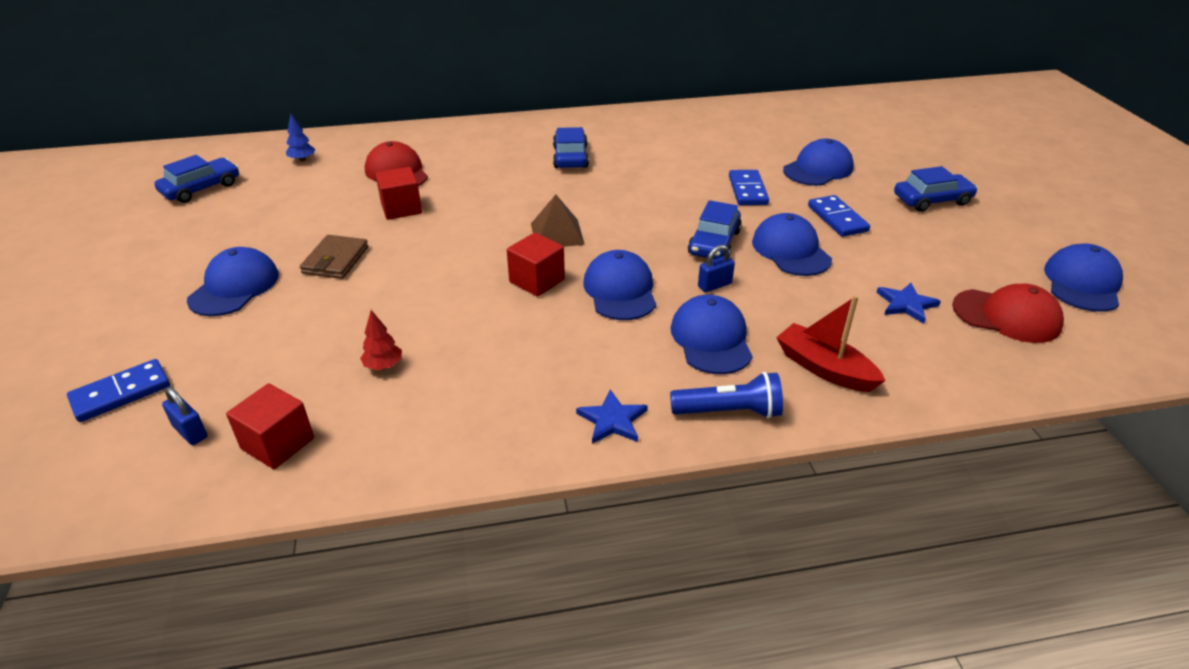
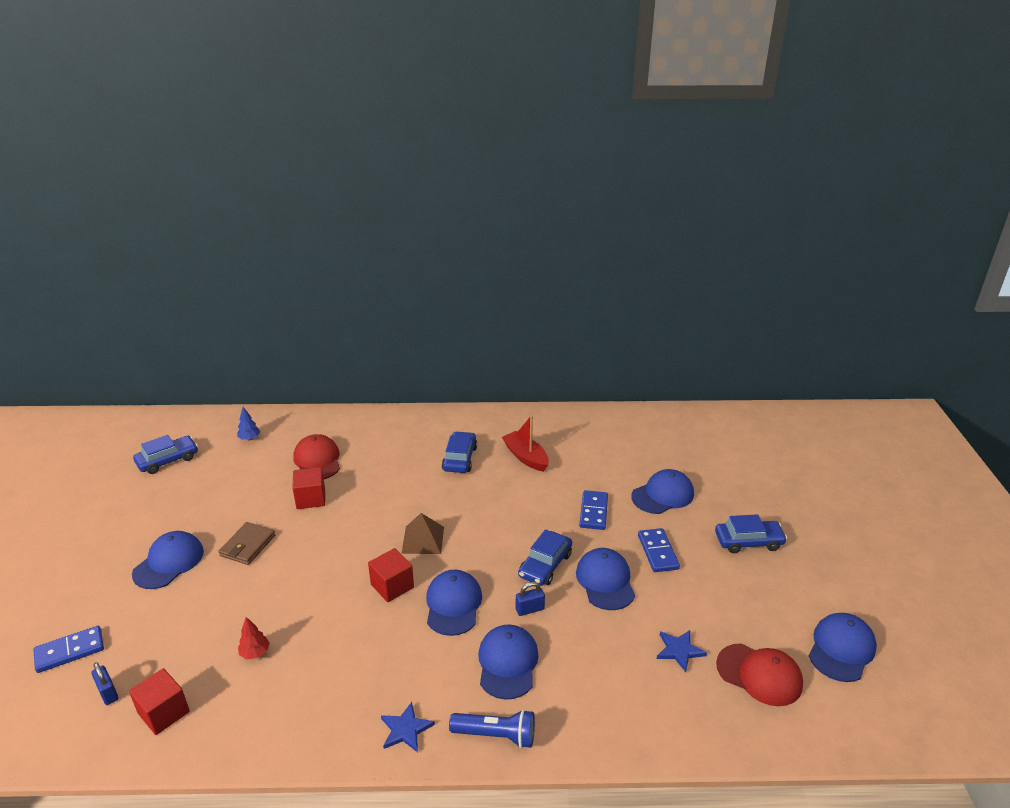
camera: 10 degrees right, 5 degrees down
red boat [776,295,886,392] -> red boat moved to [502,415,549,472]

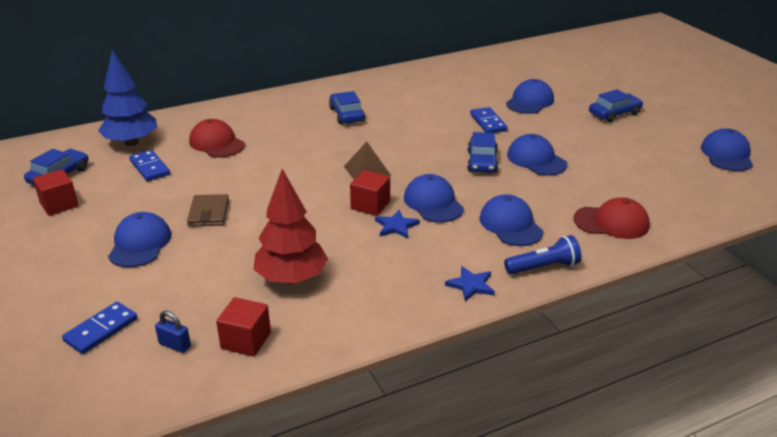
camera: 25 degrees left, 0 degrees up
blue tree [237,407,261,440] -> blue tree [98,50,157,146], size x2.42
red tree [238,617,270,659] -> red tree [253,169,328,284], size x2.42
red cube [292,467,325,509] -> red cube moved to [33,169,79,216]
red boat [502,415,549,472] -> none
blue padlock [516,582,545,616] -> none
blue domino [638,528,680,572] -> blue domino moved to [129,150,170,181]
blue star [657,630,707,672] -> blue star moved to [375,210,420,238]
red cap [716,643,803,706] -> red cap moved to [574,197,650,239]

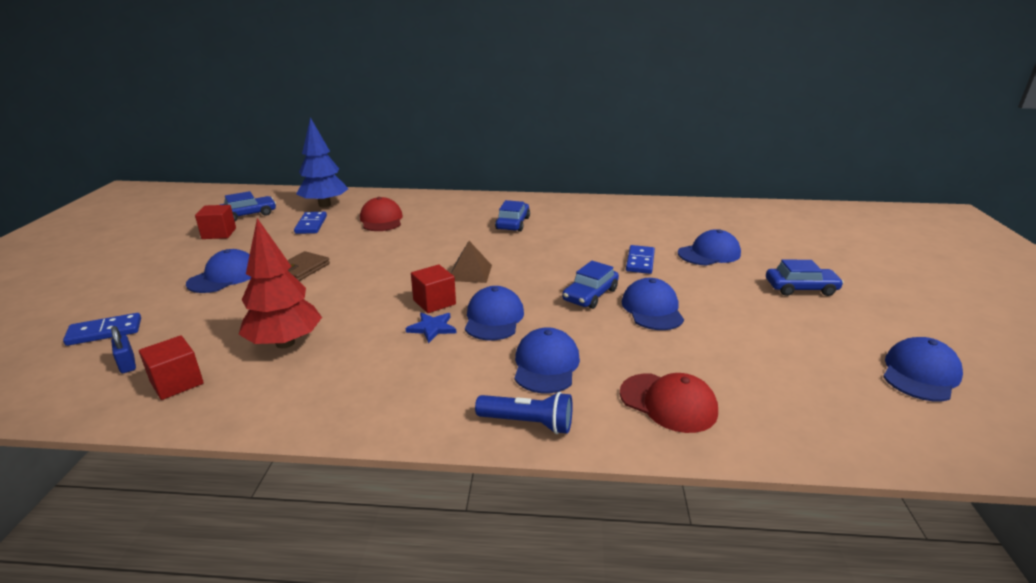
camera: 30 degrees right, 5 degrees down
blue star [445,266,495,302] -> none

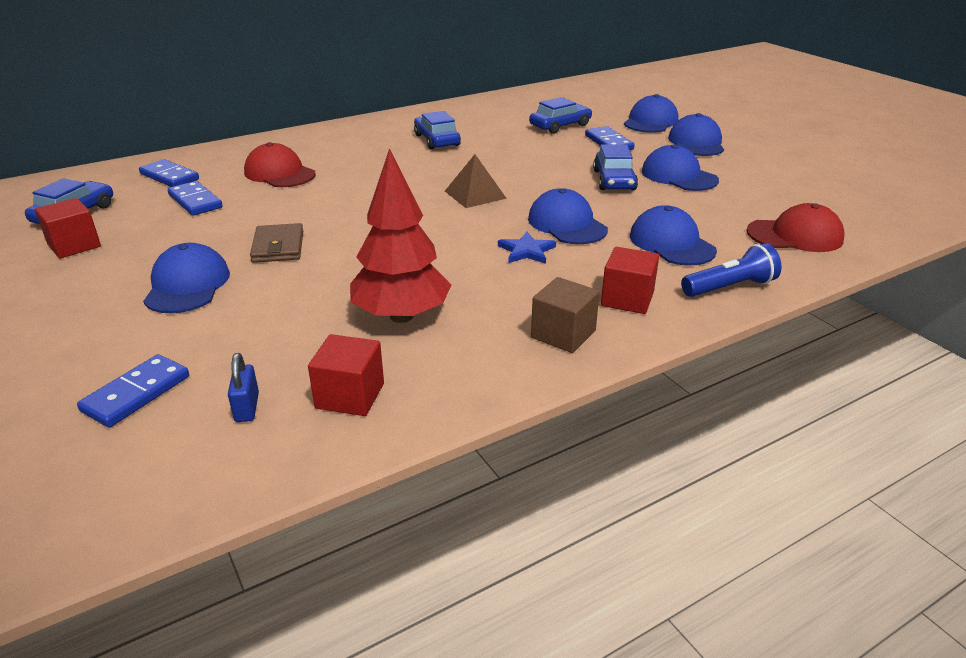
camera: 35 degrees left, 5 degrees up
blue padlock [111,326,136,373] -> blue padlock turned 60 degrees clockwise [228,353,259,422]
blue tree [296,117,348,207] -> blue domino [139,159,199,187]
red cube [411,265,456,313] -> red cube moved to [601,247,659,314]
blue car [766,260,844,296] -> blue car moved to [529,97,592,134]
blue cap [883,337,963,401] -> blue cap moved to [668,113,724,156]
none -> brown cube [531,277,600,353]

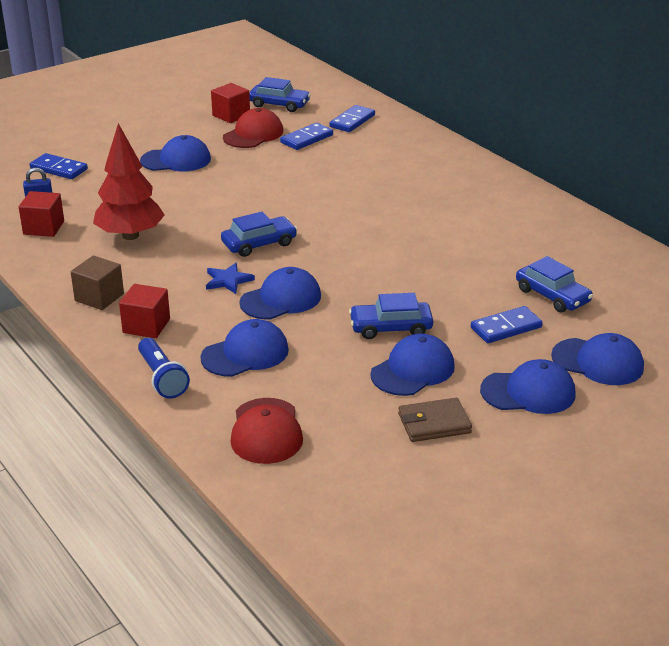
camera: 85 degrees right, 0 degrees up
red cap [244,142,316,187] -> red cap moved to [223,108,283,148]
brown wallet [250,223,303,263] -> brown wallet moved to [398,398,472,442]
blue car [414,111,461,150] -> blue car moved to [221,212,297,257]
brown pyramid [445,154,507,208] -> none

